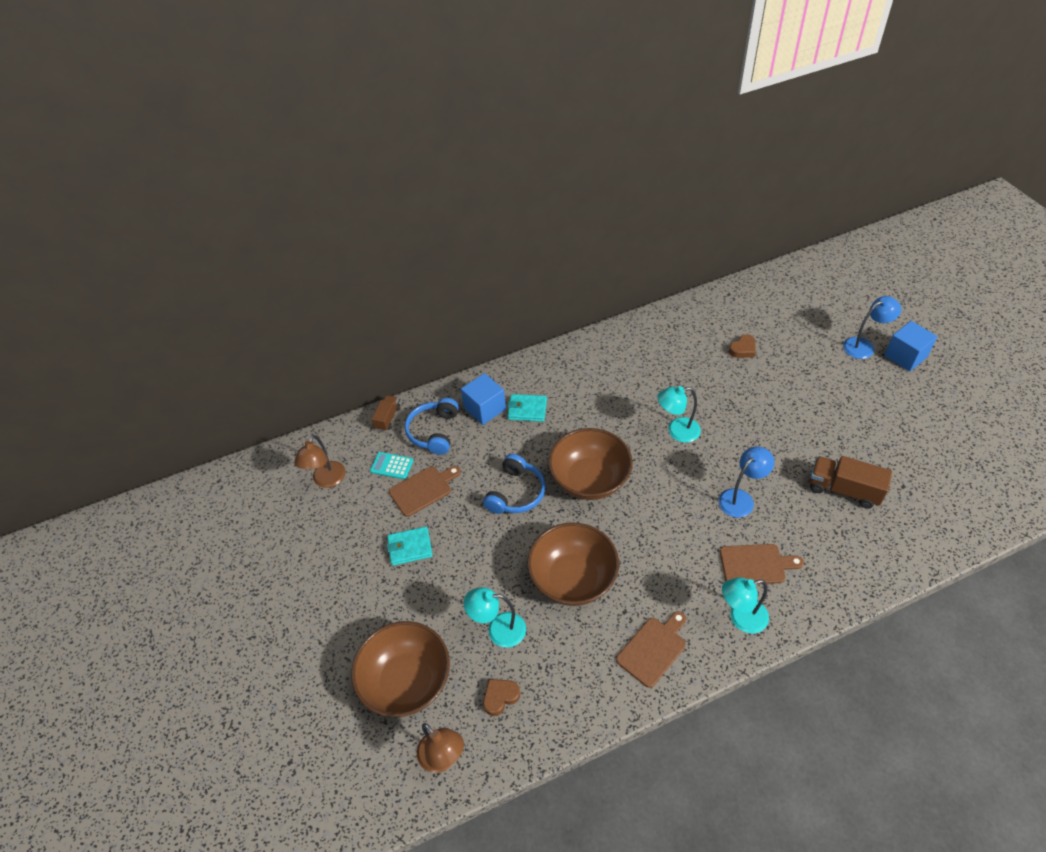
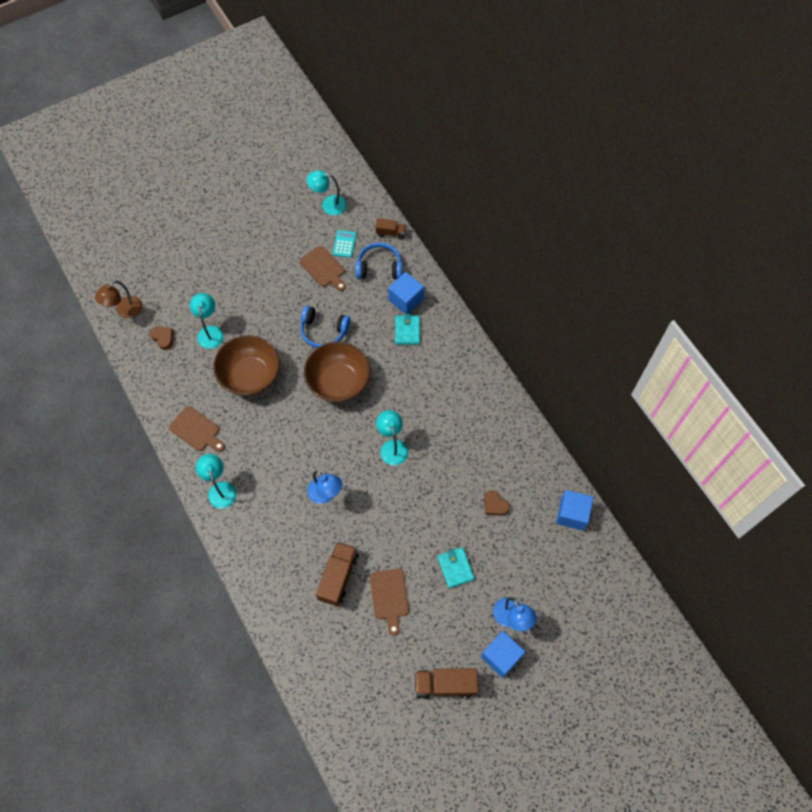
camera: 80 degrees right, 15 degrees up
brown lamp [294,435,346,488] -> turquoise lamp [307,170,347,215]
brown bowl [351,621,450,717] -> none
turquoise wallet [387,527,433,566] -> turquoise wallet moved to [438,547,474,588]
brown cutting board [720,544,804,584] -> brown cutting board moved to [370,569,409,635]
none -> brown truck [414,668,478,699]
none -> blue cube [556,490,594,531]

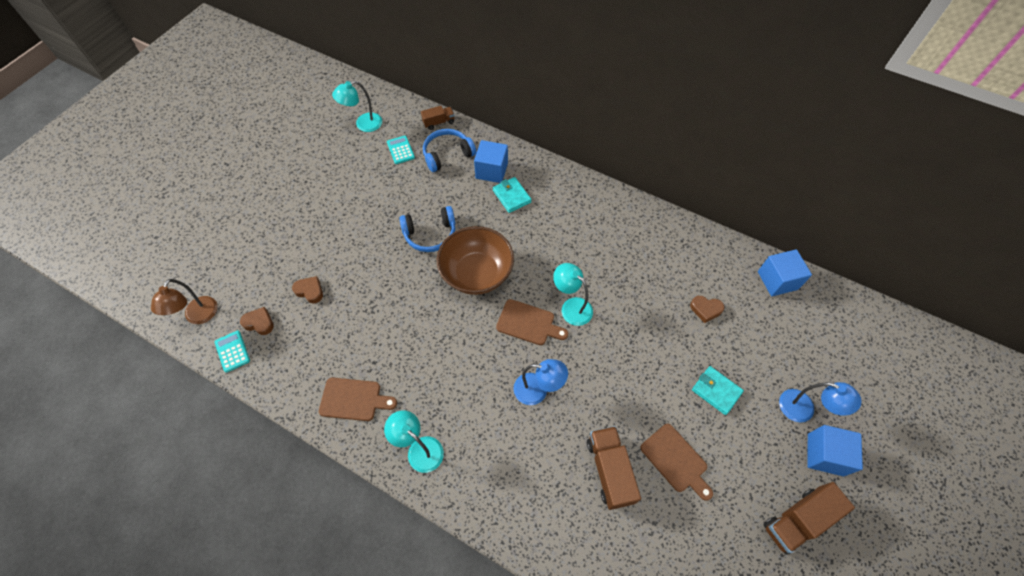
camera: 30 degrees left, 5 degrees down
turquoise lamp [190,293,224,349] -> brown heart [292,276,323,303]
brown bowl [213,335,280,396] -> none
brown cutting board [300,246,346,291] -> brown cutting board moved to [496,299,568,345]
none -> turquoise calculator [215,330,250,373]

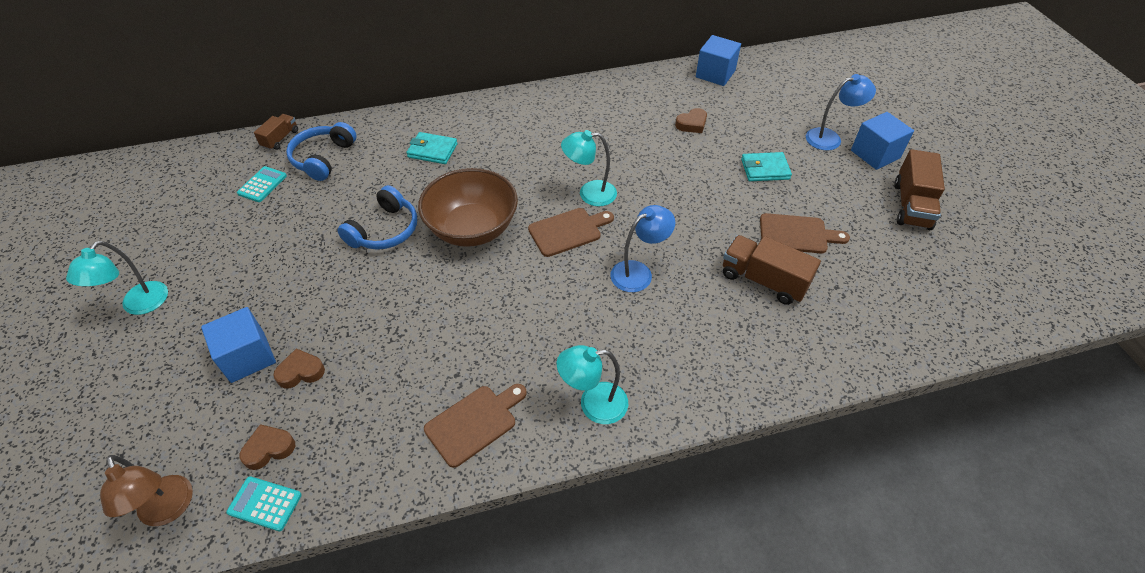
camera: 45 degrees left, 10 degrees down
turquoise lamp [332,81,382,132] -> turquoise lamp moved to [66,241,168,315]
turquoise calculator [387,136,415,164] -> turquoise calculator turned 90 degrees clockwise [237,166,287,202]
blue cube [474,140,508,183] -> blue cube moved to [201,307,276,383]

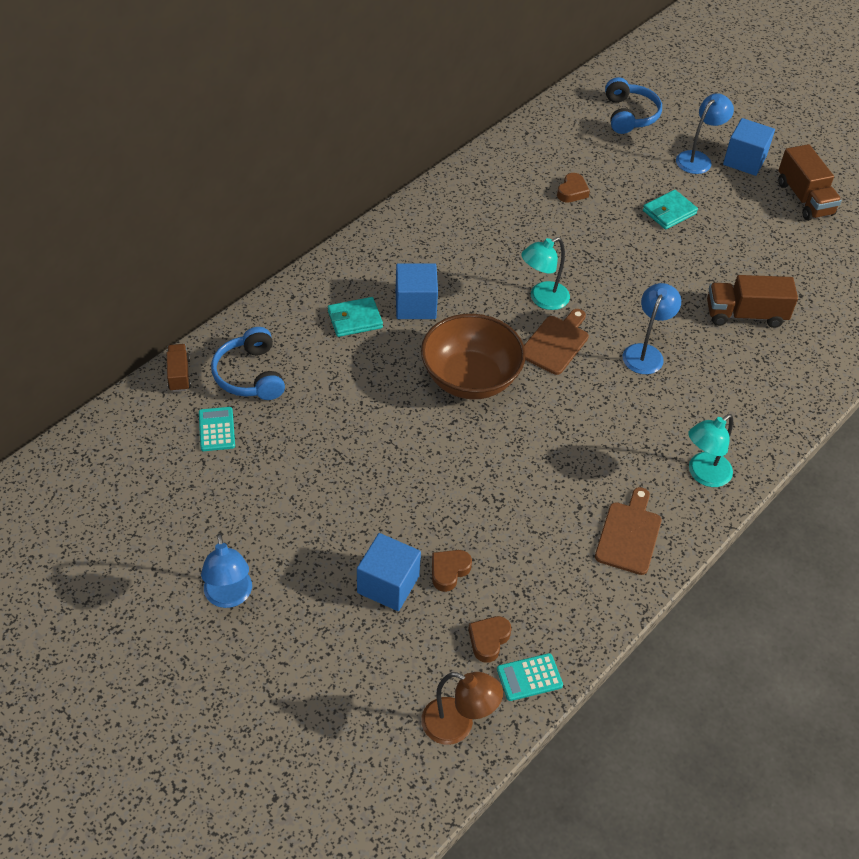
camera: 35 degrees left, 0 degrees up
turquoise lamp [66,241,168,315] -> blue lamp [201,533,252,608]
blue headphones [337,185,417,250] -> blue headphones moved to [605,77,662,134]
blue cube [696,35,741,86] -> blue cube moved to [396,263,438,319]
brown cutting board [760,213,850,253] -> none

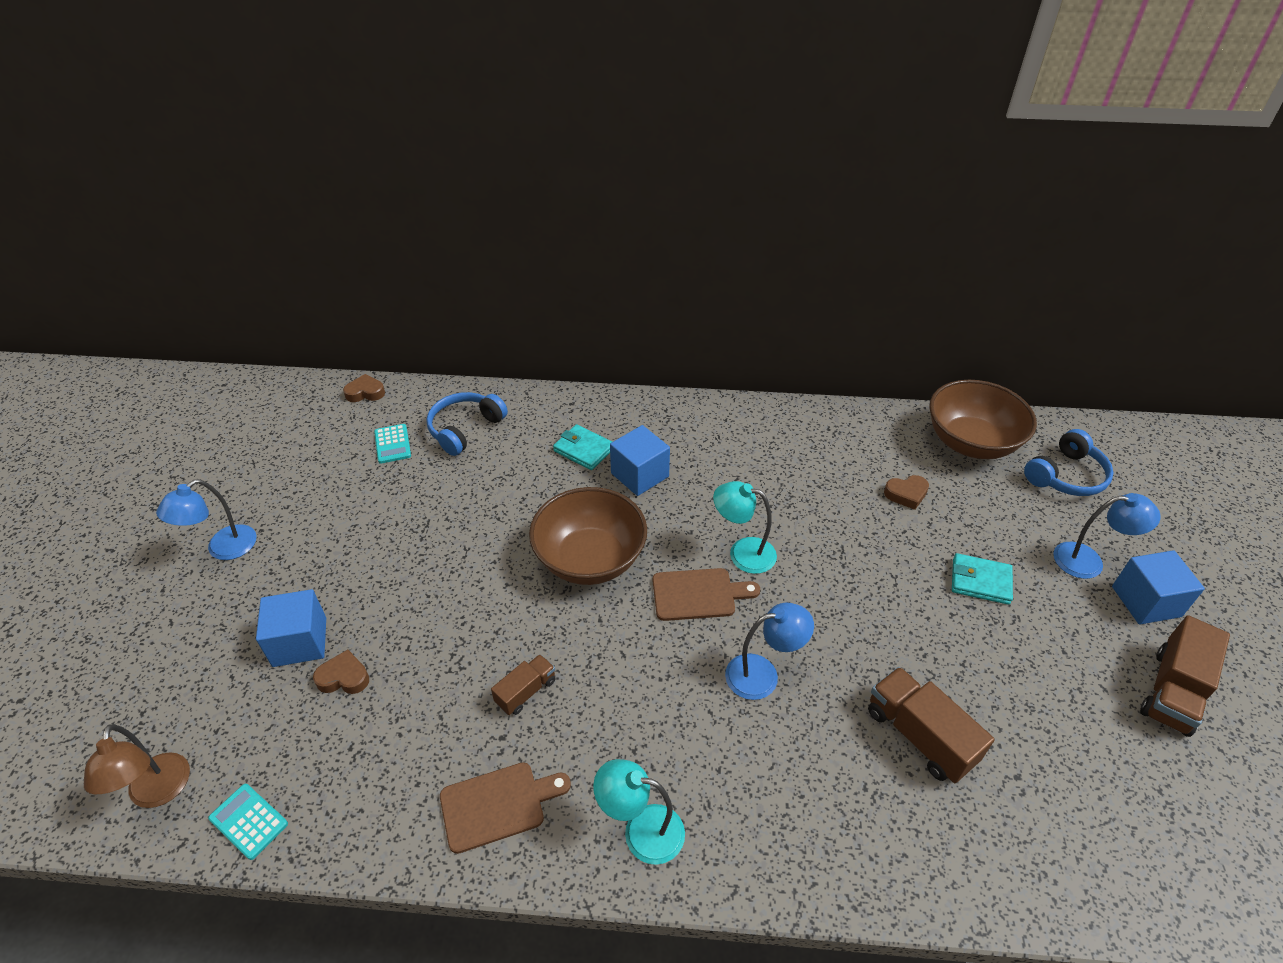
camera: 55 degrees right, 5 degrees down
brown truck [167,344,191,392] -> brown truck moved to [491,654,555,715]
turquoise calculator [199,407,235,451] -> turquoise calculator turned 120 degrees clockwise [374,424,411,464]
brown heart [468,616,512,663] -> brown heart moved to [343,374,385,402]
none -> brown bowl [929,380,1037,459]

